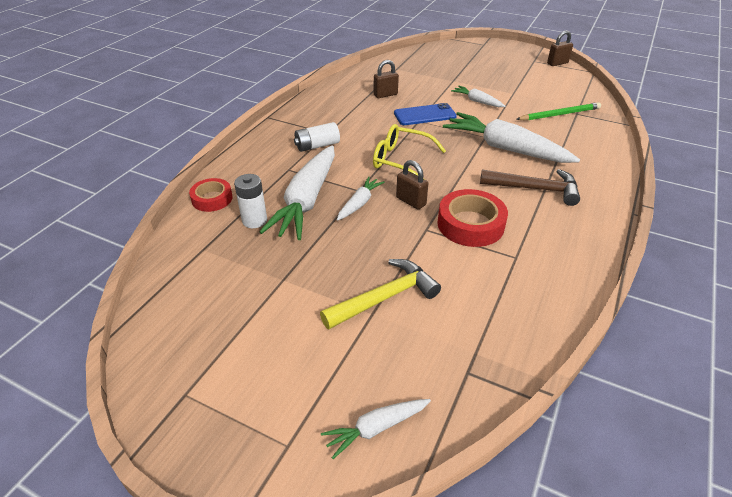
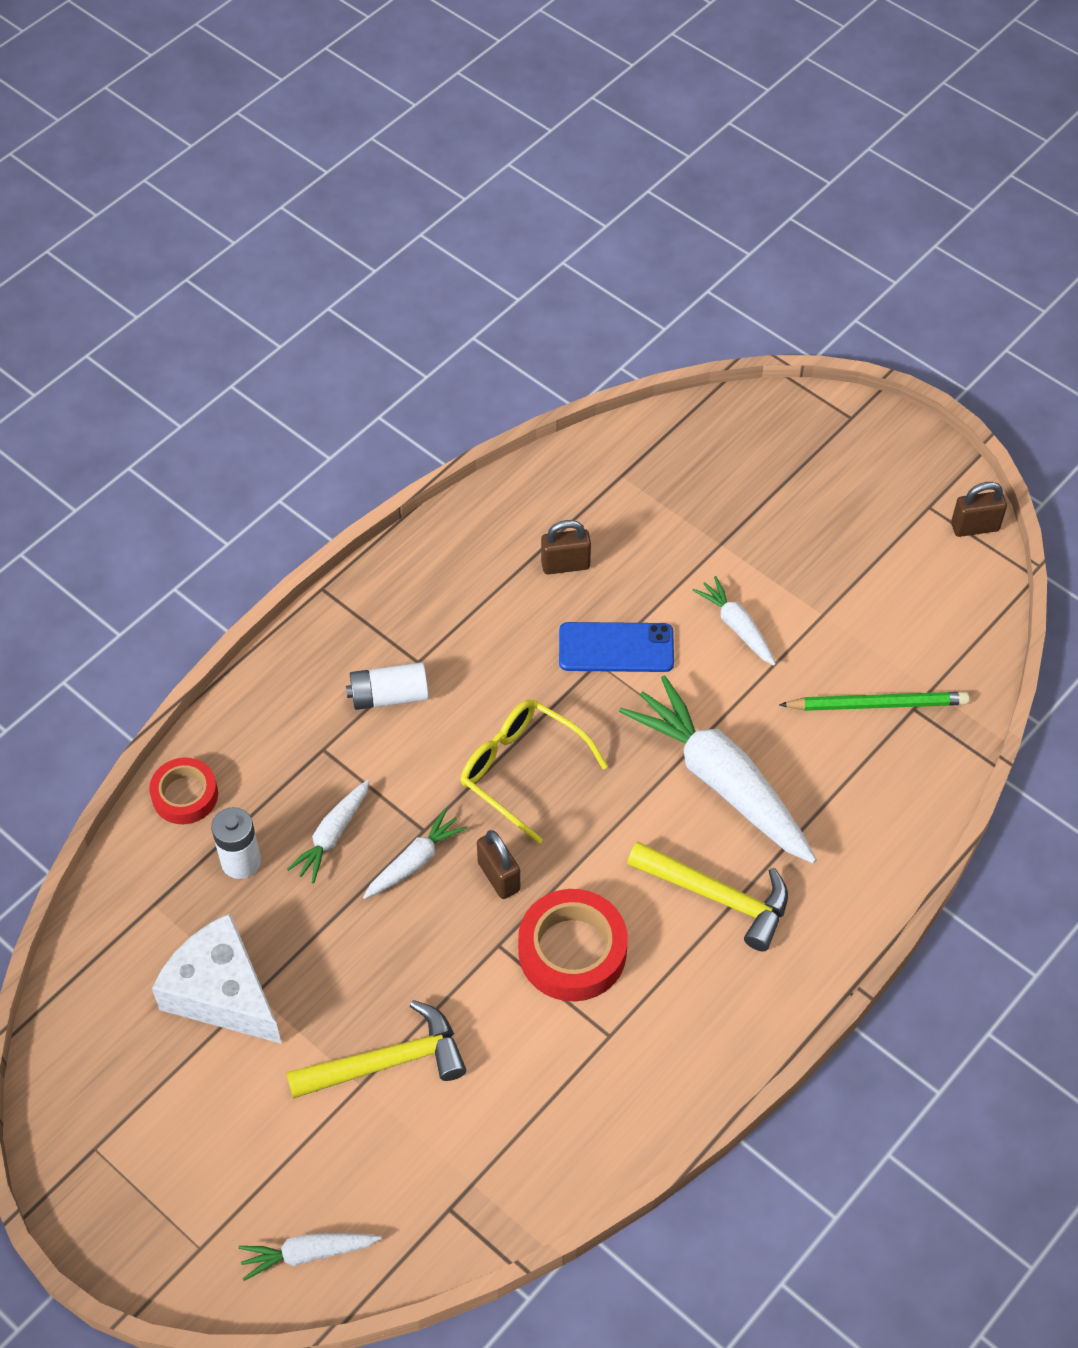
camera: 15 degrees right, 15 degrees up
white carrot [260,145,335,240] -> white carrot [287,780,370,884], size x0.49
brown hammer [480,169,580,206] -> yellow hammer [627,841,788,951]
none -> white cheese [152,913,282,1044]

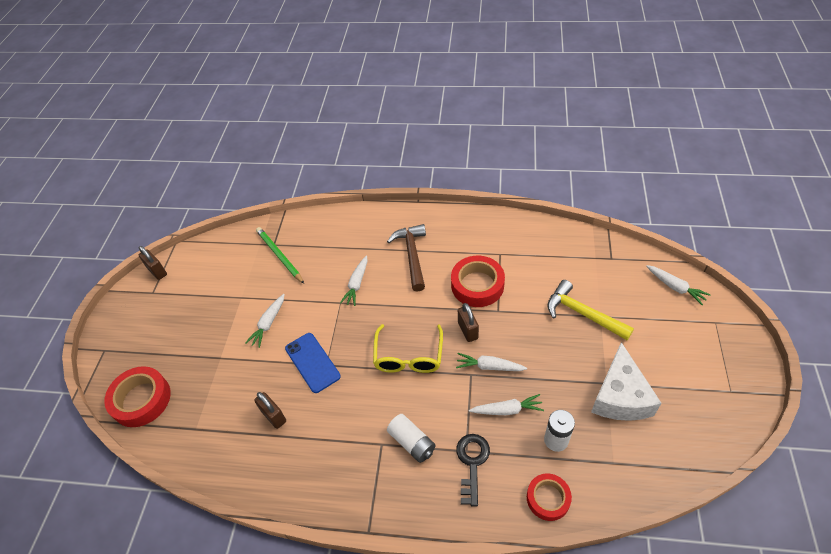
camera: 120 degrees left, 5 degrees down
brown padlock [477,830,520,899] -> brown padlock turned 45 degrees counterclockwise [458,303,479,342]
white carrot [619,675,817,863] -> white carrot [340,256,368,306], size x0.49
yellow hammer [627,841,788,951] -> brown hammer [387,224,426,292]
none -> red tape [104,366,171,427]
none -> black key [456,434,490,507]

